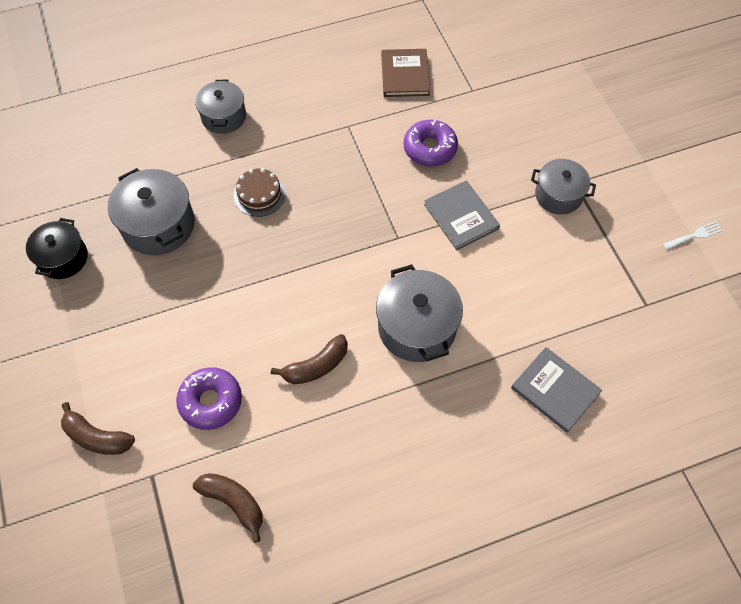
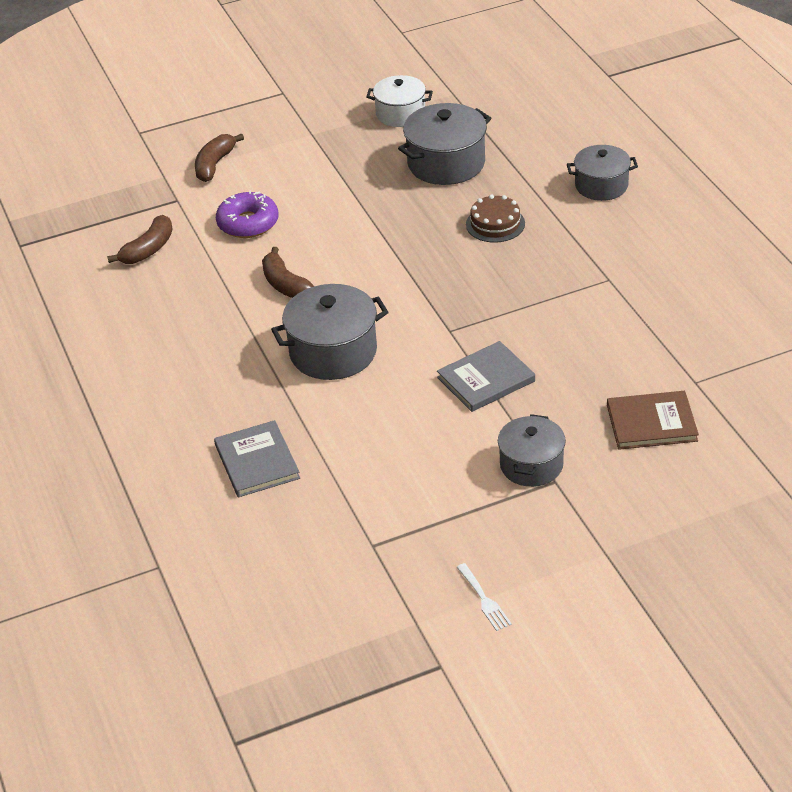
camera: 90 degrees right, 20 degrees down
black pot [26,218,88,279] -> white pot [366,75,433,127]
brown book [381,49,430,97] -> brown book moved to [607,391,699,450]
purple donut [404,120,458,167] -> none
grey book [511,347,602,433] -> grey book turned 60 degrees counterclockwise [214,420,300,497]

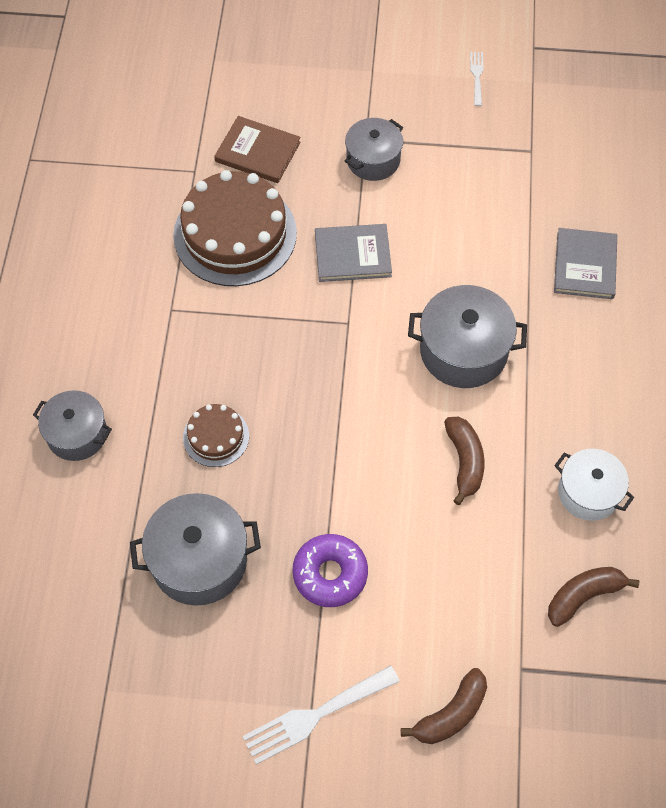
camera: 155 degrees left, 20 degrees up
purple donut [216,190,279,238] -> purple donut moved to [293,534,368,607]
white pot [366,75,433,127] -> white pot moved to [554,449,634,521]
none -> brown cake [173,170,297,286]
none -> white fork [242,665,400,765]

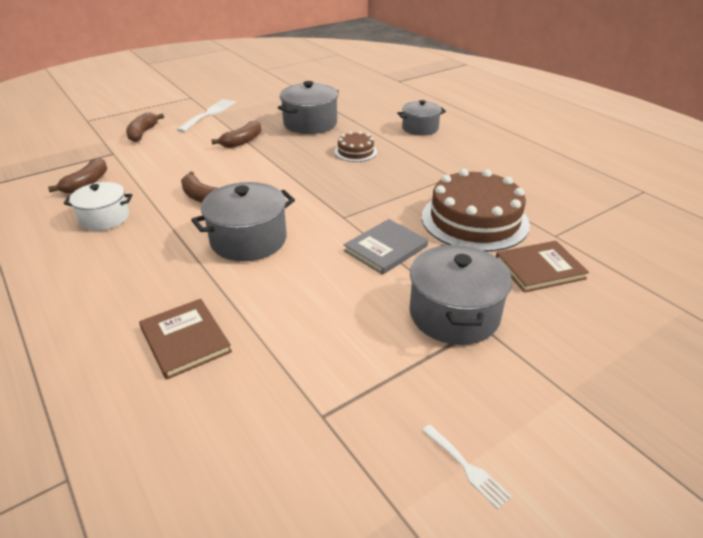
camera: 140 degrees right, 25 degrees down
purple donut [293,534,368,607] -> brown banana [211,120,261,148]
grey pot [345,118,403,181] -> grey pot [409,245,512,345], size x1.50
grey book [554,228,617,299] -> brown book [139,299,232,380]

